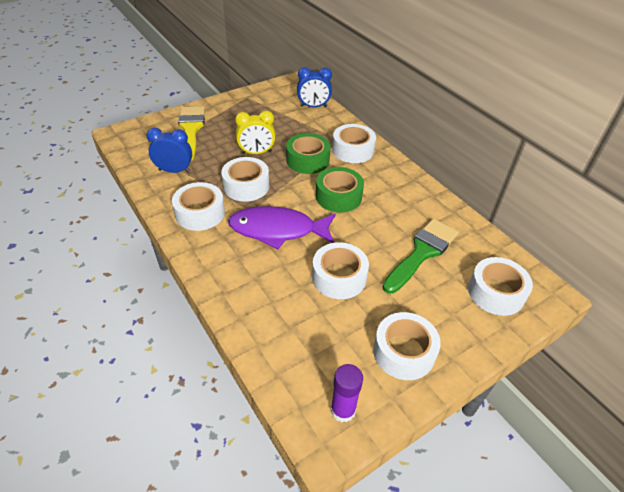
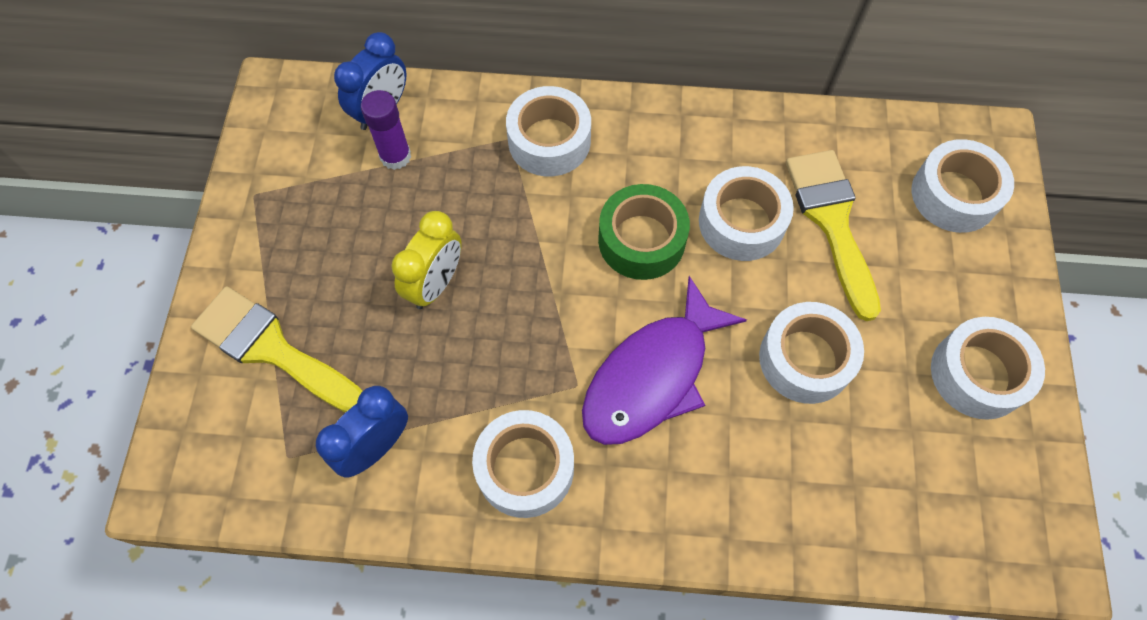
camera: 50 degrees left, 20 degrees up
white tape [221,157,269,202] -> white tape moved to [699,166,794,261]
green tape [286,133,331,174] -> none
purple glue stick [331,364,363,422] -> purple glue stick moved to [361,90,411,170]
green brush [383,219,458,294] -> yellow brush [786,150,881,321]

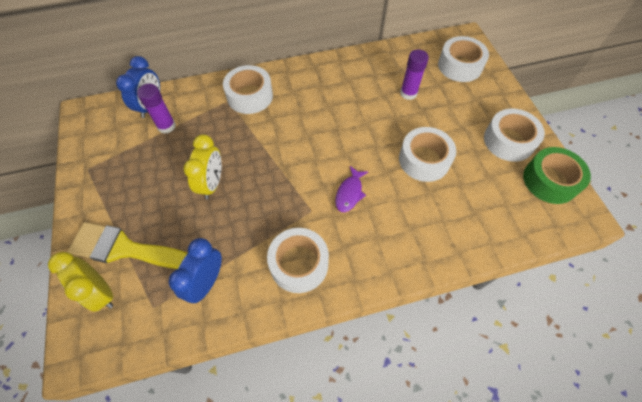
camera: 20 degrees left, 5 degrees down
purple fish [582,276,747,445] -> purple fish [335,166,368,212], size x0.48
green tape [598,184,690,280] -> green tape moved to [523,147,591,204]
white tape [699,166,794,261] -> none
yellow brush [786,150,881,321] -> purple glue stick [400,49,429,100]
none -> yellow clock [48,252,114,312]

